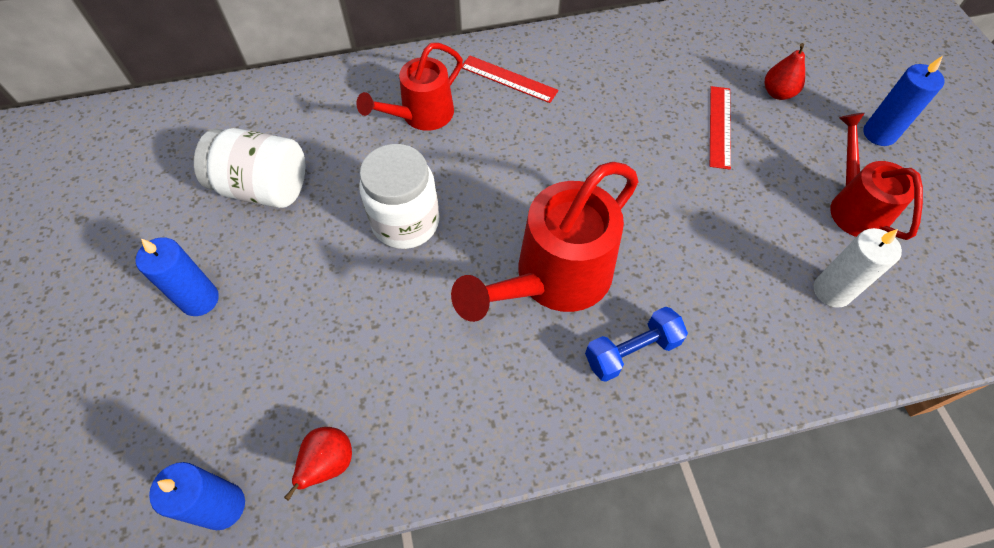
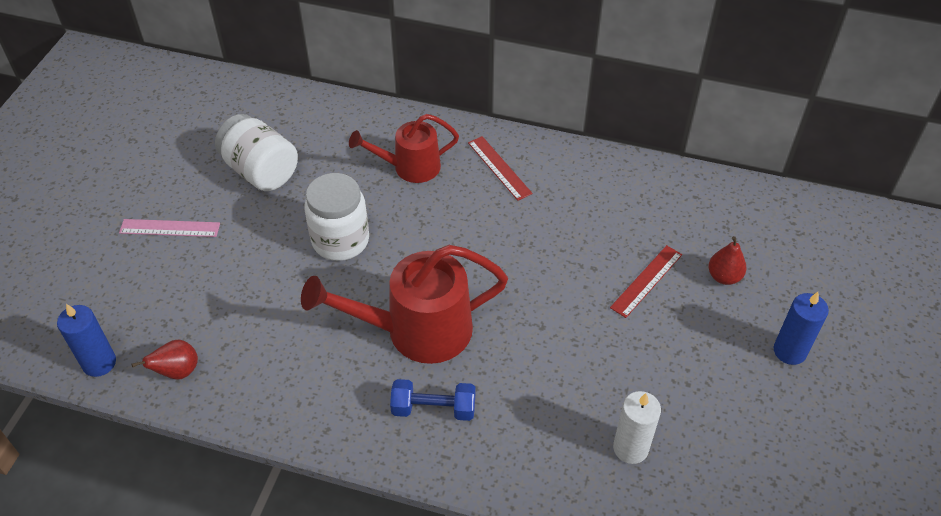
camera: 30 degrees right, 10 degrees down
blue candle [135,237,219,316] -> pink ruler [119,219,220,237]
red watering can [830,113,923,240] -> none

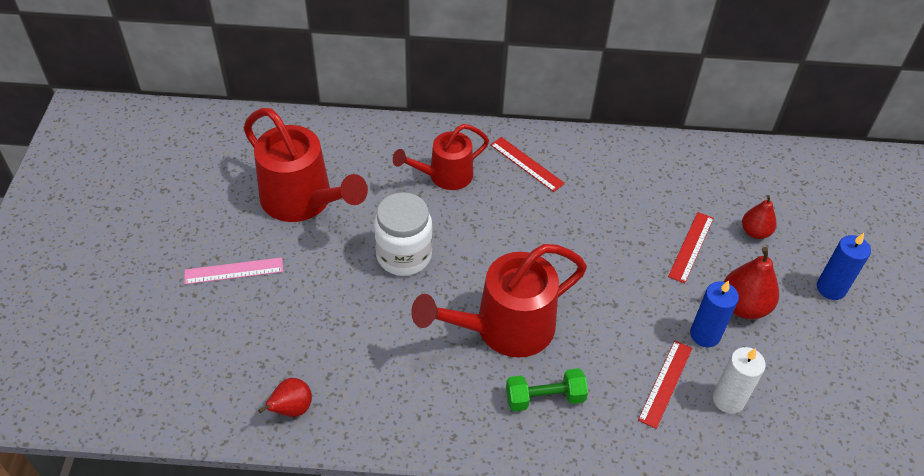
camera: 15 degrees left, 0 degrees up
blue candle [57,304,116,377] -> blue candle moved to [690,280,739,347]
white jar [215,114,298,191] -> red watering can [244,108,368,222]
blue dumbbell [390,379,475,421] -> green dumbbell [506,368,588,411]
none -> red ruler [638,340,692,429]
none -> red pear [724,247,779,319]

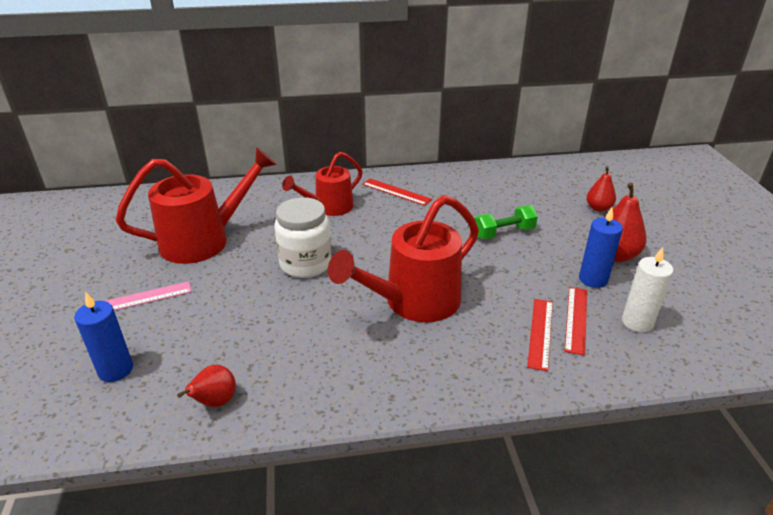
camera: 10 degrees left, 15 degrees down
red watering can [244,108,368,222] -> red watering can turned 60 degrees counterclockwise [116,147,277,264]
green dumbbell [506,368,588,411] -> green dumbbell moved to [475,205,538,239]
red ruler [668,212,714,284] -> red ruler moved to [527,299,553,372]
blue candle [817,233,871,300] -> blue candle moved to [74,292,133,382]

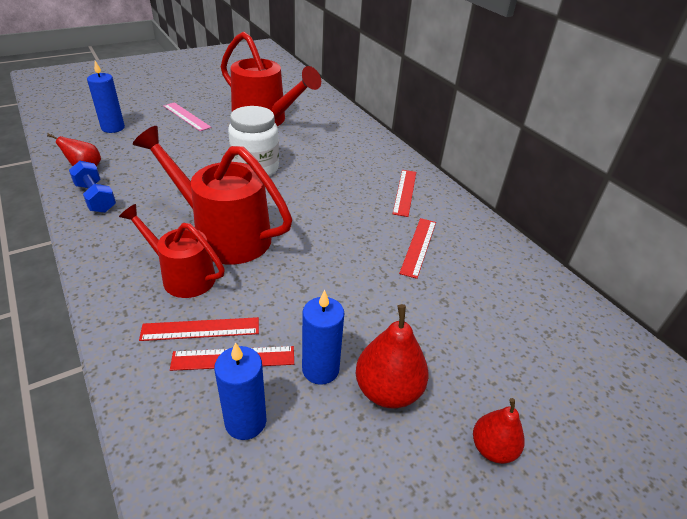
camera: 65 degrees right, 5 degrees up
red watering can [282,152,363,216] -> red watering can moved to [119,204,225,298]
green dumbbell [475,205,538,239] -> none
red pear [586,166,616,212] -> red pear moved to [473,398,524,464]
white candle [622,247,674,332] -> blue candle [214,342,266,440]
none -> blue dumbbell [69,161,116,213]
none -> red ruler [399,218,436,279]

